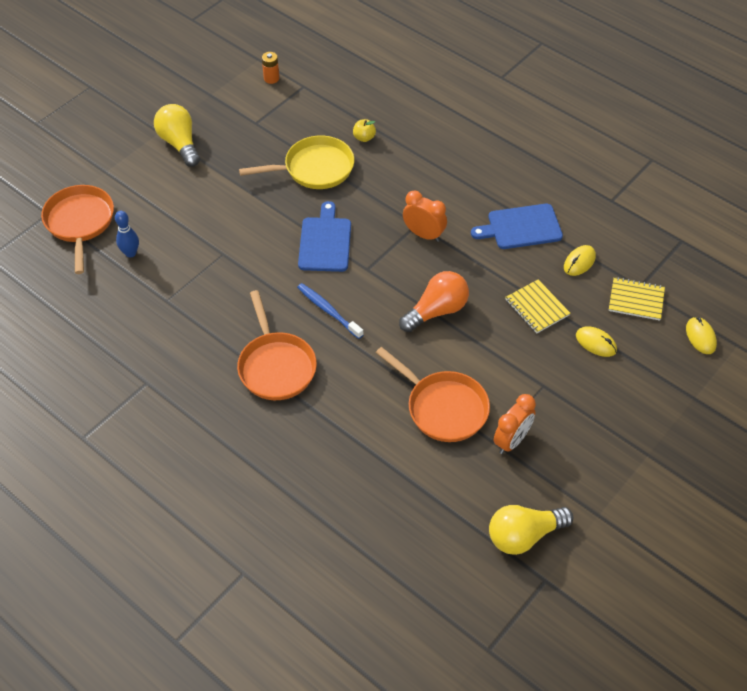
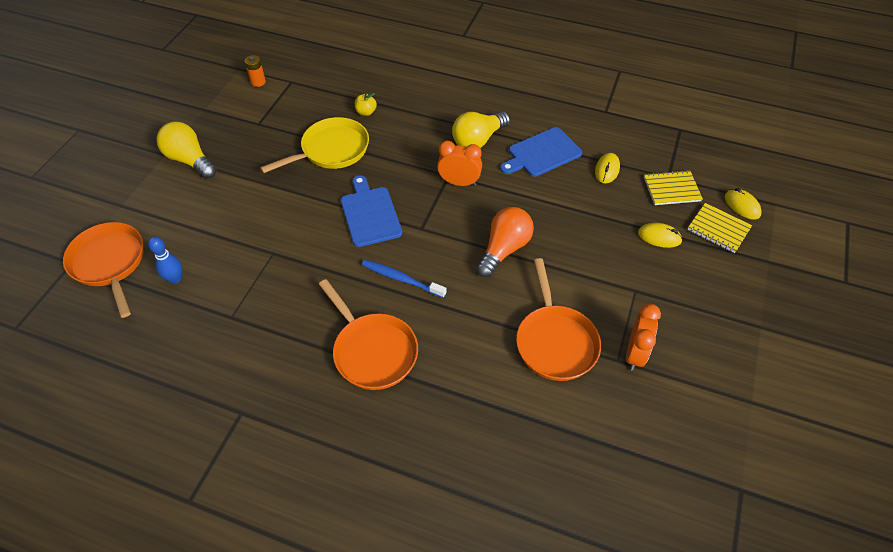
camera: 20 degrees left, 0 degrees up
orange pan [376,347,490,442] -> orange pan turned 60 degrees clockwise [516,258,601,381]
yellow light bulb [489,505,573,555] -> yellow light bulb moved to [452,111,510,148]
yellow notebook [505,279,570,333] -> yellow notebook moved to [687,203,752,253]

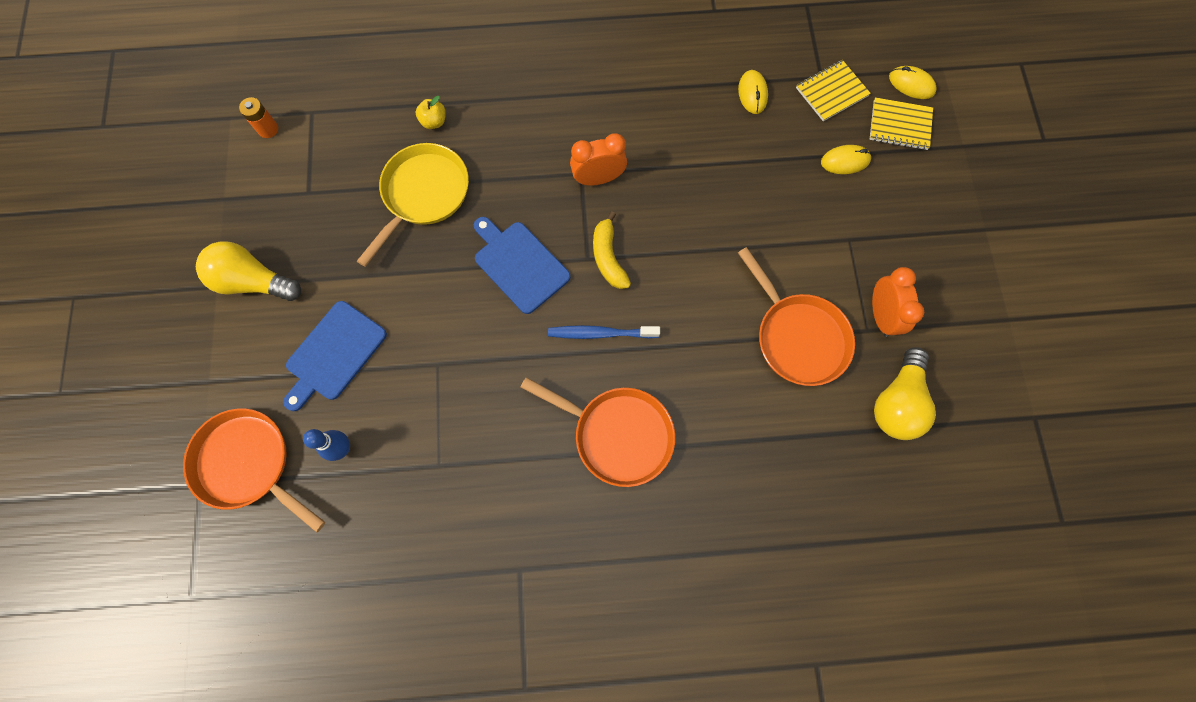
camera: 25 degrees left, 20 degrees up
yellow light bulb [452,111,510,148] -> yellow light bulb moved to [874,347,936,440]
orange light bulb [476,207,534,277] -> none
blue cutting board [500,127,582,177] -> blue cutting board moved to [283,301,387,411]
none -> yellow banana [593,211,631,289]

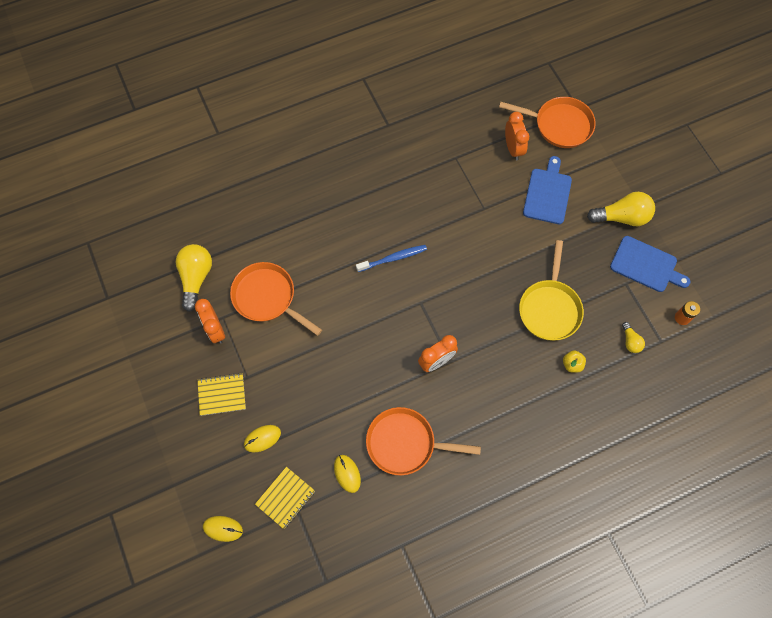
camera: 160 degrees right, 5 degrees down
blue bowling pin [303,429,350,461] -> orange clock [505,112,529,160]
blue cutting board [474,217,570,314] -> blue cutting board moved to [610,236,691,292]
orange pan [520,377,675,487] -> orange pan moved to [366,407,481,475]
yellow banana [593,211,631,289] -> none
yellow notebook [869,97,933,150] -> yellow notebook moved to [198,373,246,416]
none -> yellow light bulb [622,322,645,353]

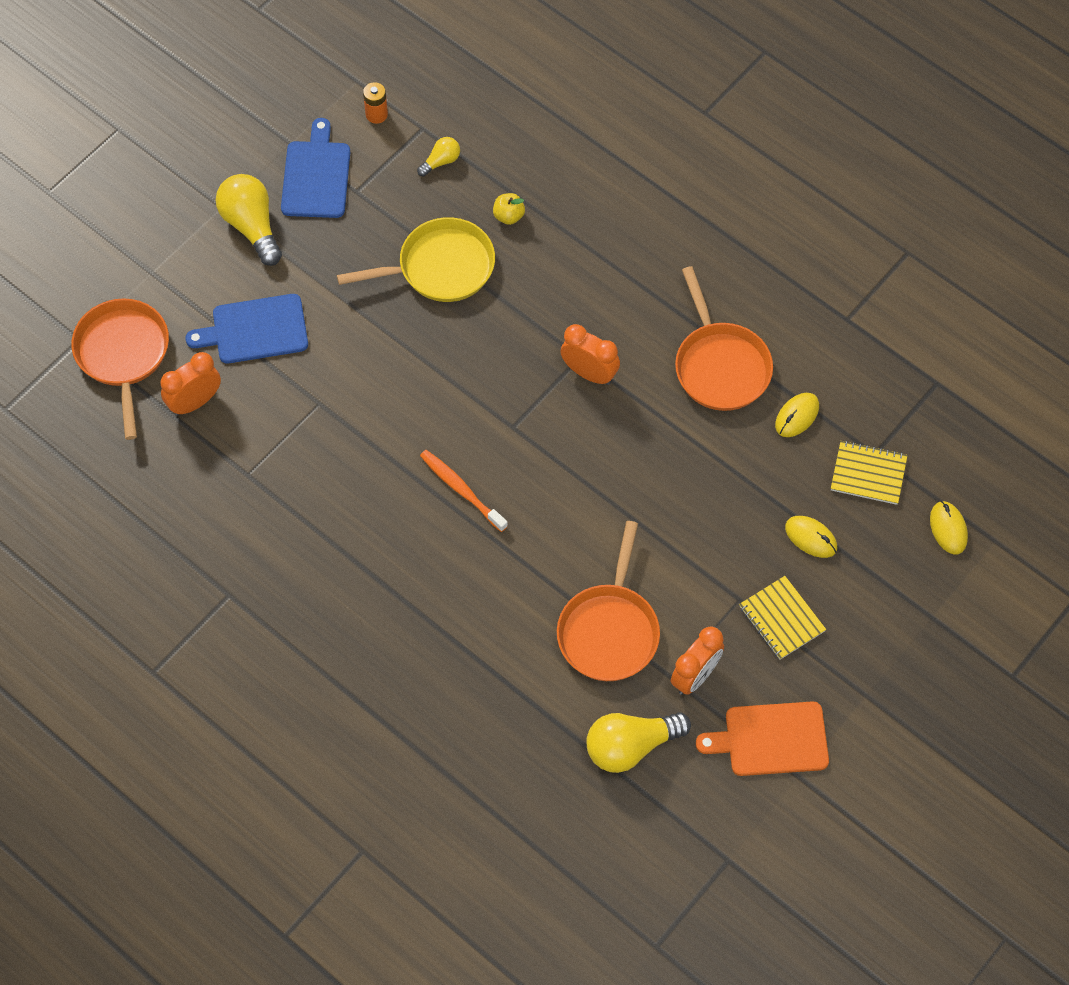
camera: 115 degrees left, 5 degrees down
blue toothbrush [356,245,427,272] -> orange toothbrush [420,450,508,532]
none -> orange cutting board [696,701,829,776]

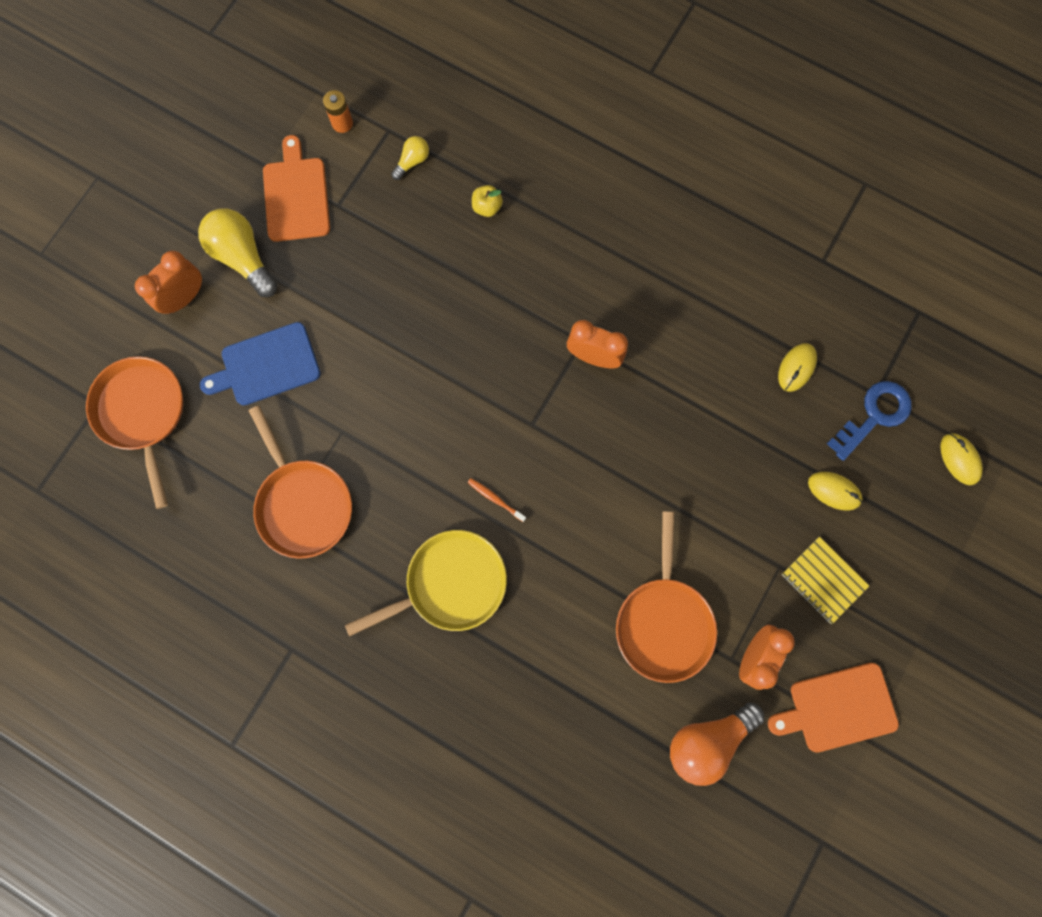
camera: 10 degrees left, 15 degrees up
orange clock [160,352,221,416] -> orange clock moved to [135,251,202,314]
blue cutting board [281,118,350,218] -> orange cutting board [263,135,330,242]
yellow pan [337,217,495,302] -> yellow pan moved to [345,530,507,637]
orange toothbrush [420,450,508,532] -> orange toothbrush [467,478,526,522], size x0.60
yellow light bulb [586,712,691,773] -> orange light bulb [670,702,765,786]
orange pan [675,266,773,411] -> orange pan moved to [249,405,352,559]
yellow notebook [831,440,908,505] -> blue key [827,381,912,461]

